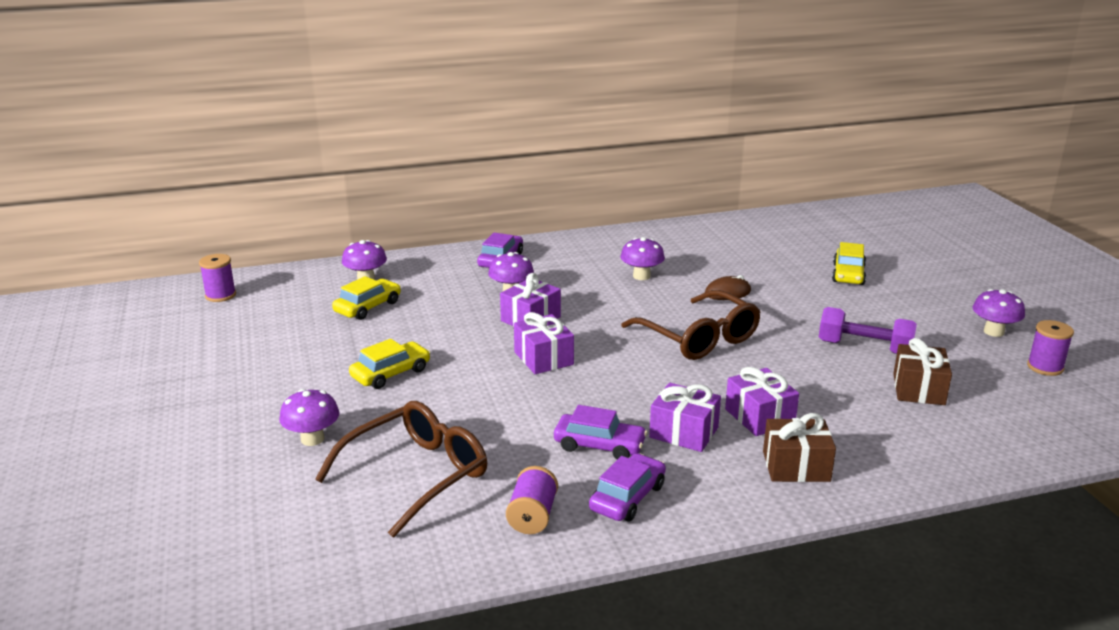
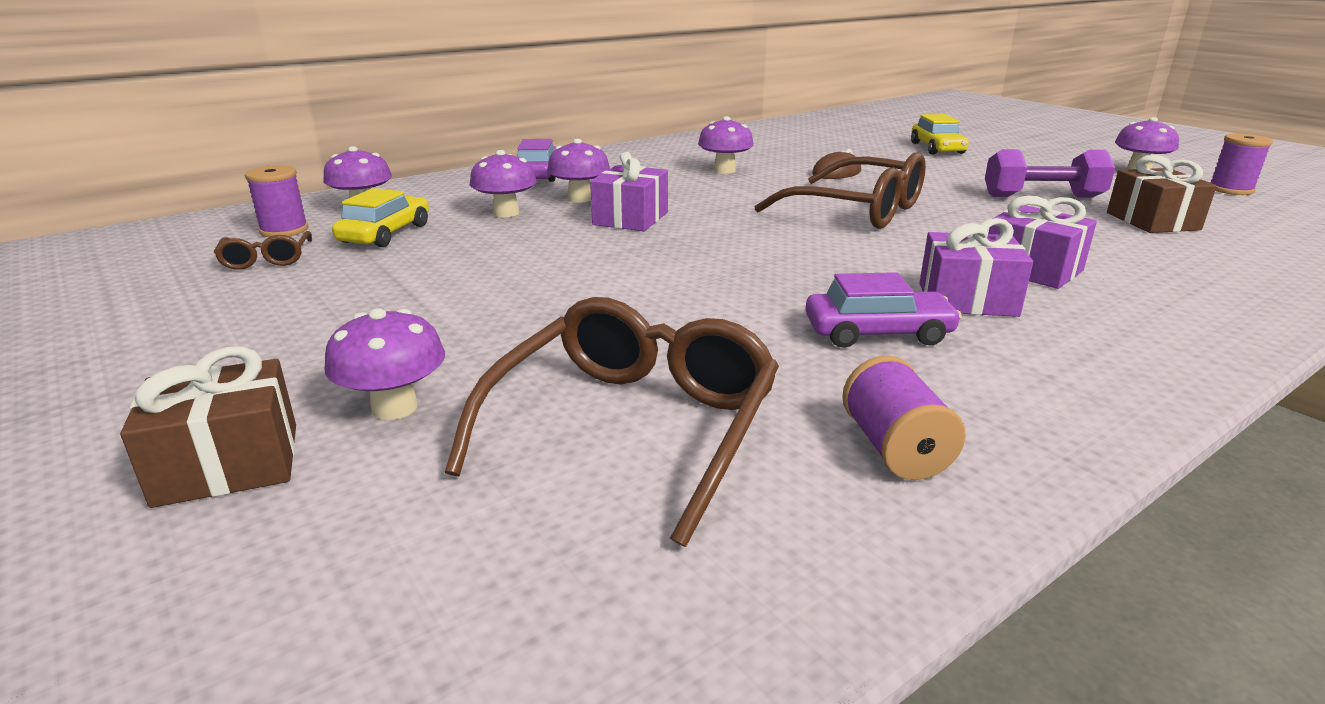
camera: 20 degrees left, 0 degrees up
purple spool [199,254,236,302] -> purple spool moved to [245,165,308,237]
yellow car [349,339,430,389] -> none
purple gift [514,312,574,374] -> none
purple car [589,453,666,522] -> none
brown gift [763,413,836,482] -> brown gift moved to [120,346,296,508]
none -> brown glasses [214,231,312,270]
none -> purple mushroom [470,150,537,217]

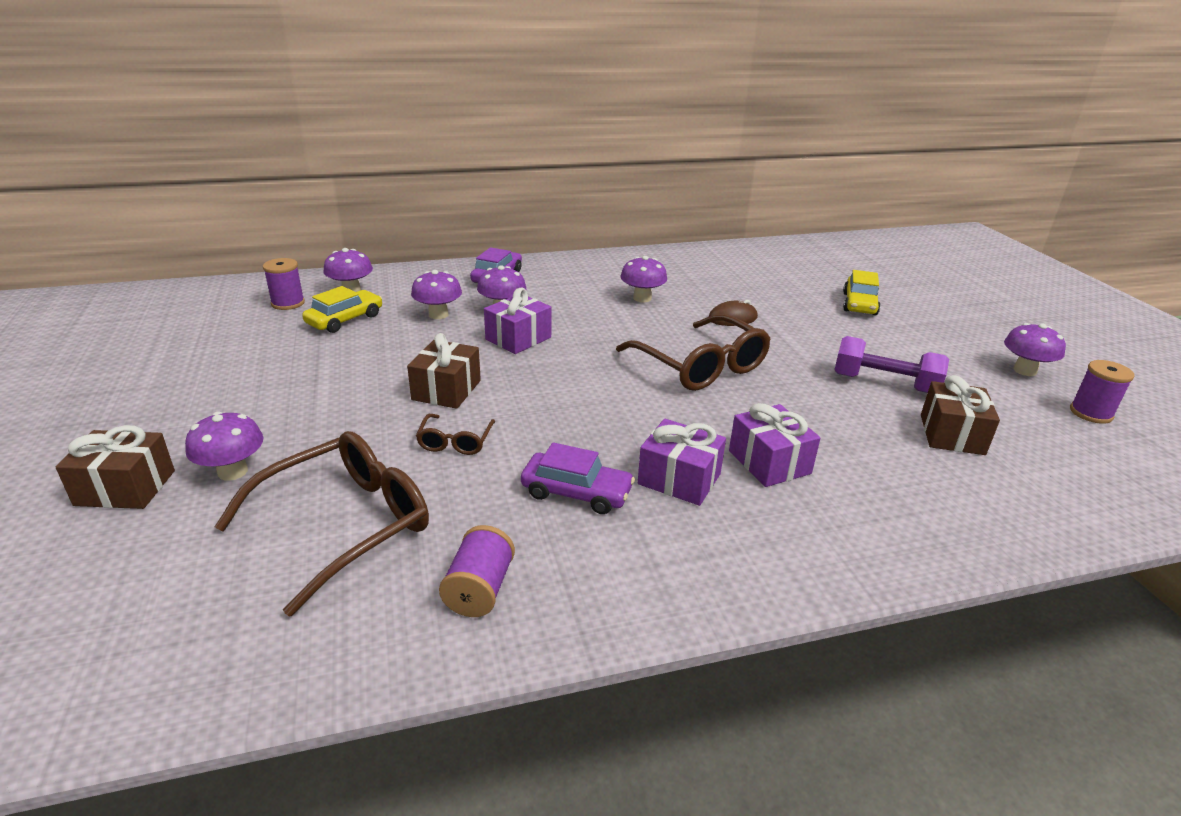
camera: 20 degrees right, 5 degrees up
brown glasses [214,231,312,270] -> brown glasses moved to [416,414,495,455]
none -> brown gift [407,333,481,409]

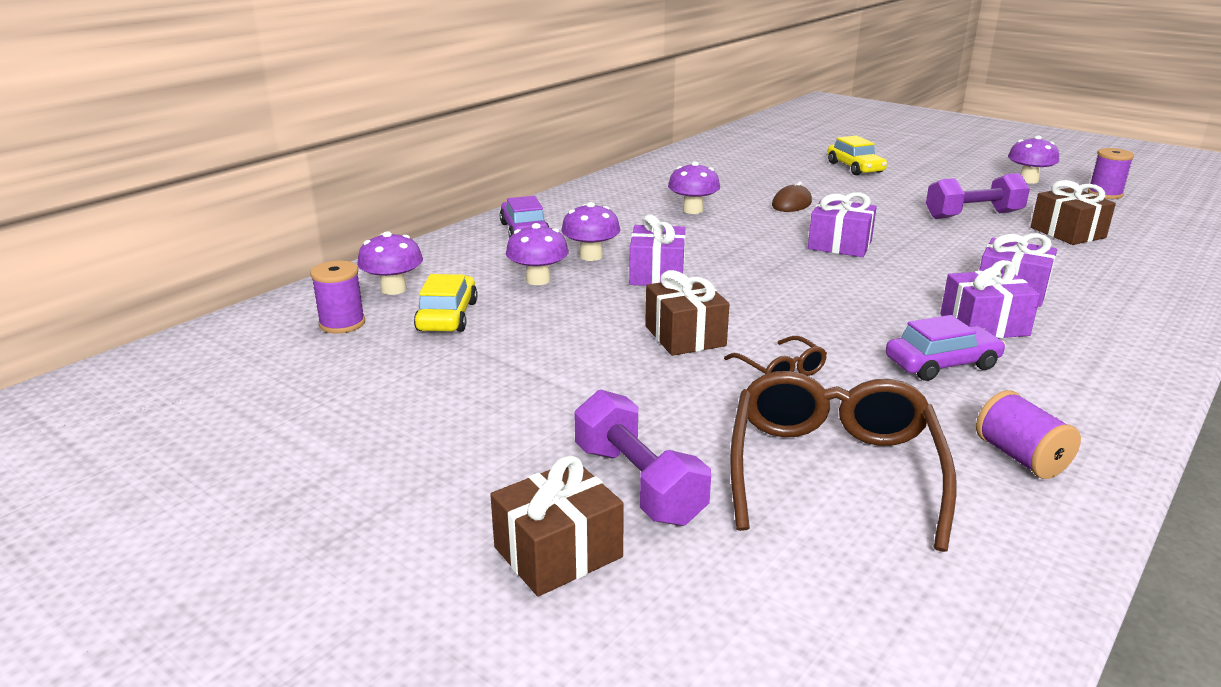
camera: 35 degrees left, 5 degrees down
purple mushroom [185,411,264,481] -> purple dumbbell [574,390,711,526]
brown glasses [616,314,771,391] -> purple gift [808,192,877,257]

